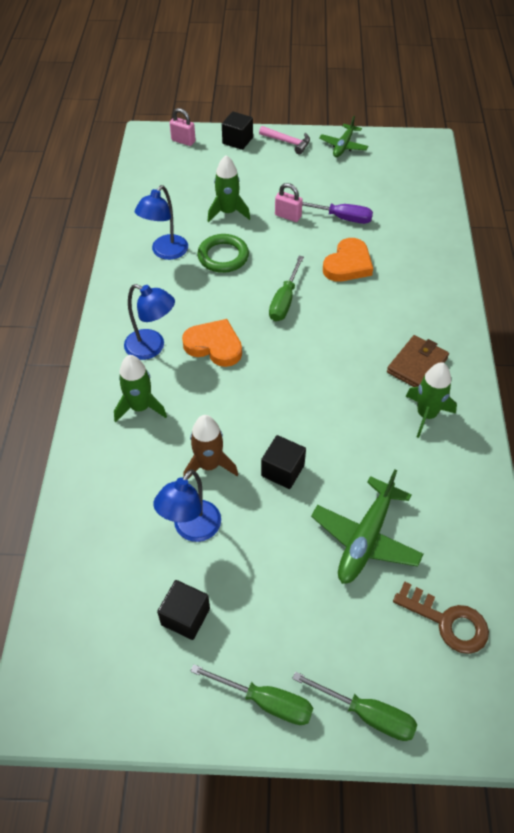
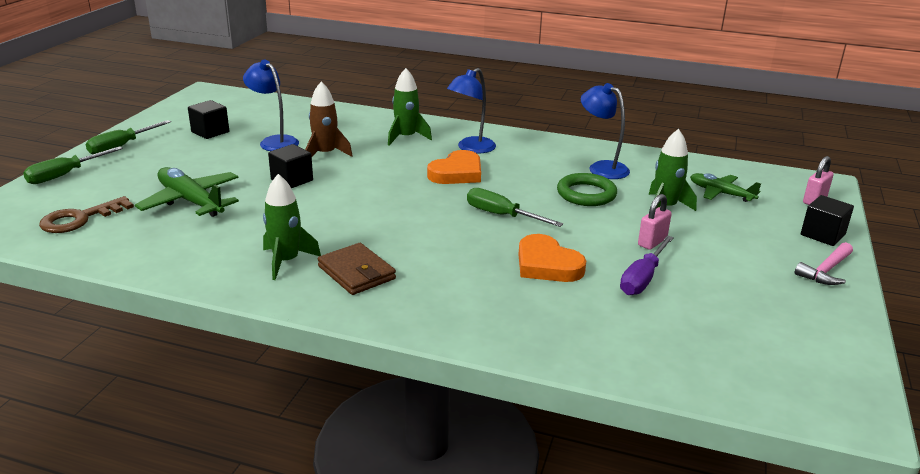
camera: 105 degrees right, 25 degrees down
green plane [319,116,369,157] -> green plane moved to [690,173,761,202]

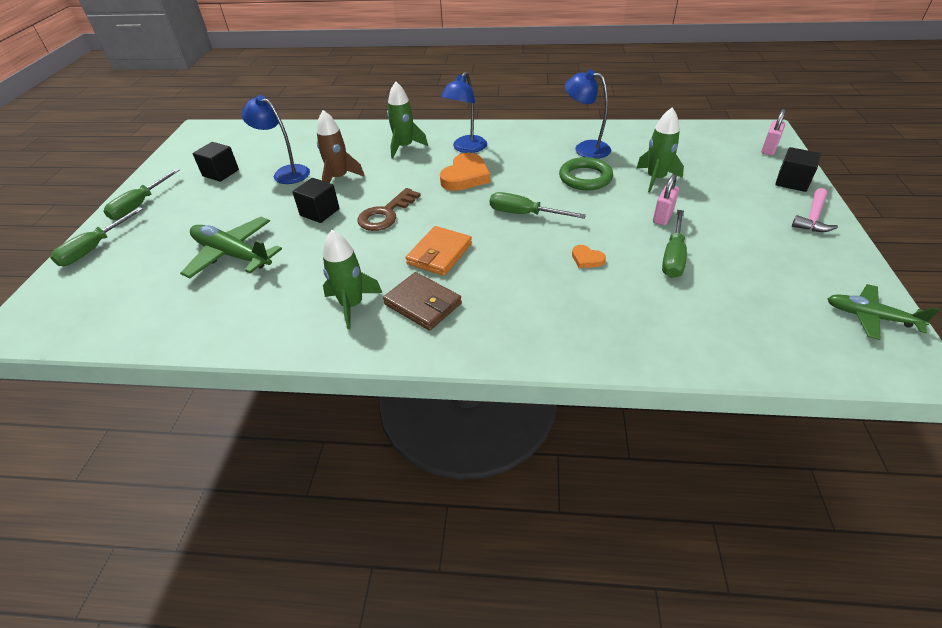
camera: 10 degrees left, 15 degrees up
brown key [39,196,134,233] -> brown key moved to [357,188,421,231]
orange heart [518,234,586,282] -> orange heart [572,245,606,268], size x0.50
purple screwdriver [620,235,674,295] -> green screwdriver [662,210,687,278]
green plane [690,173,761,202] -> green plane moved to [827,284,939,340]
none -> orange wallet [406,226,472,276]

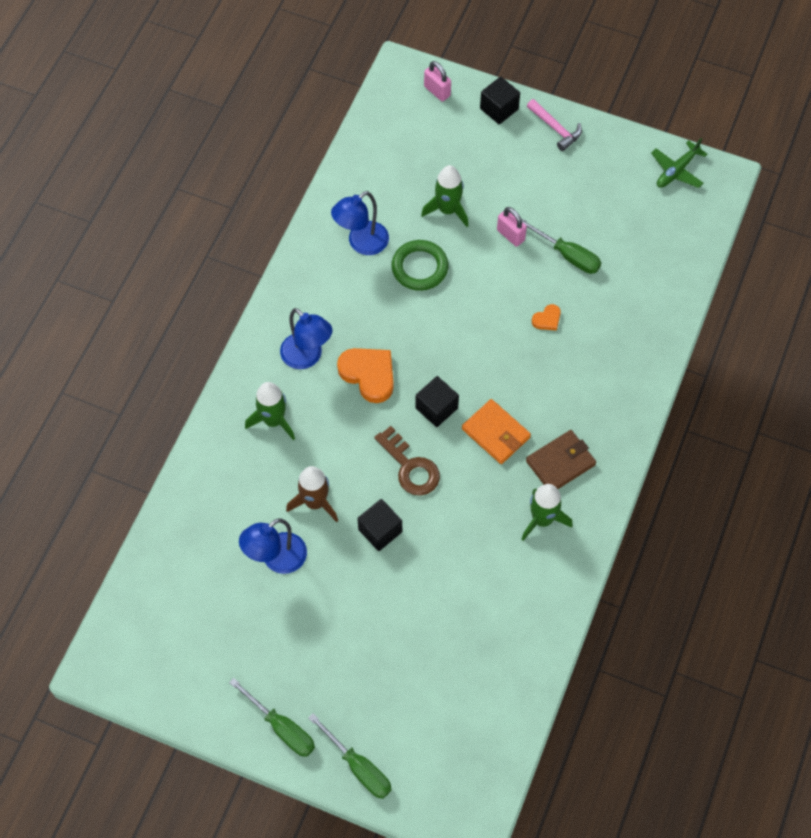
camera: 75 degrees left, 20 degrees up
green plane [180,217,282,279] -> none
black cube [193,142,239,182] -> black cube moved to [415,376,459,427]
green screwdriver [490,192,586,219] -> none

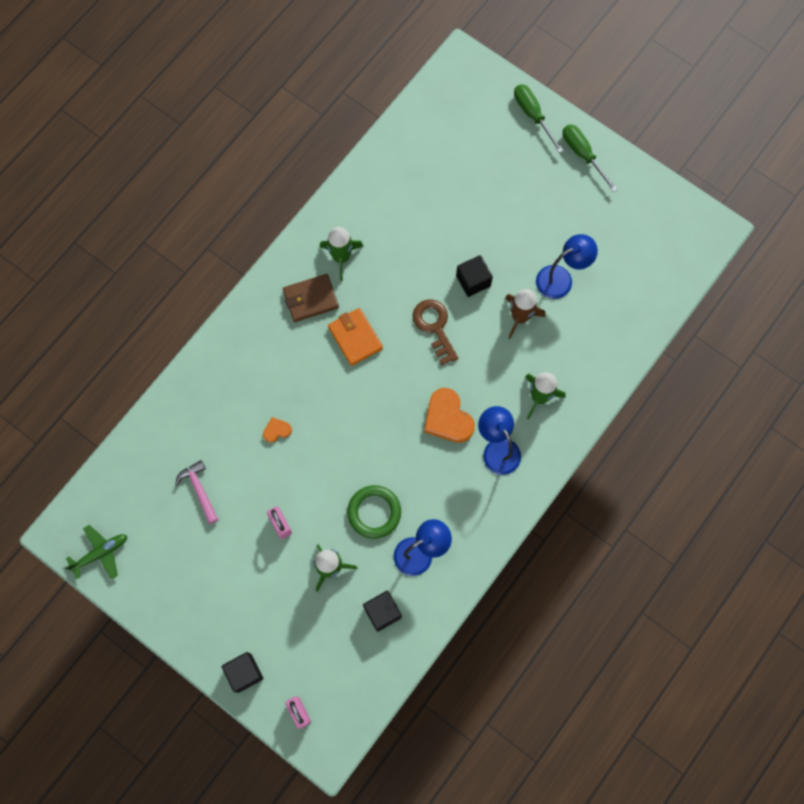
camera: 165 degrees left, 10 degrees up
black cube [415,376,459,427] -> black cube moved to [363,591,402,632]
green screwdriver [521,218,601,274] -> none
pink hammer [527,99,582,151] -> pink hammer moved to [175,460,219,524]

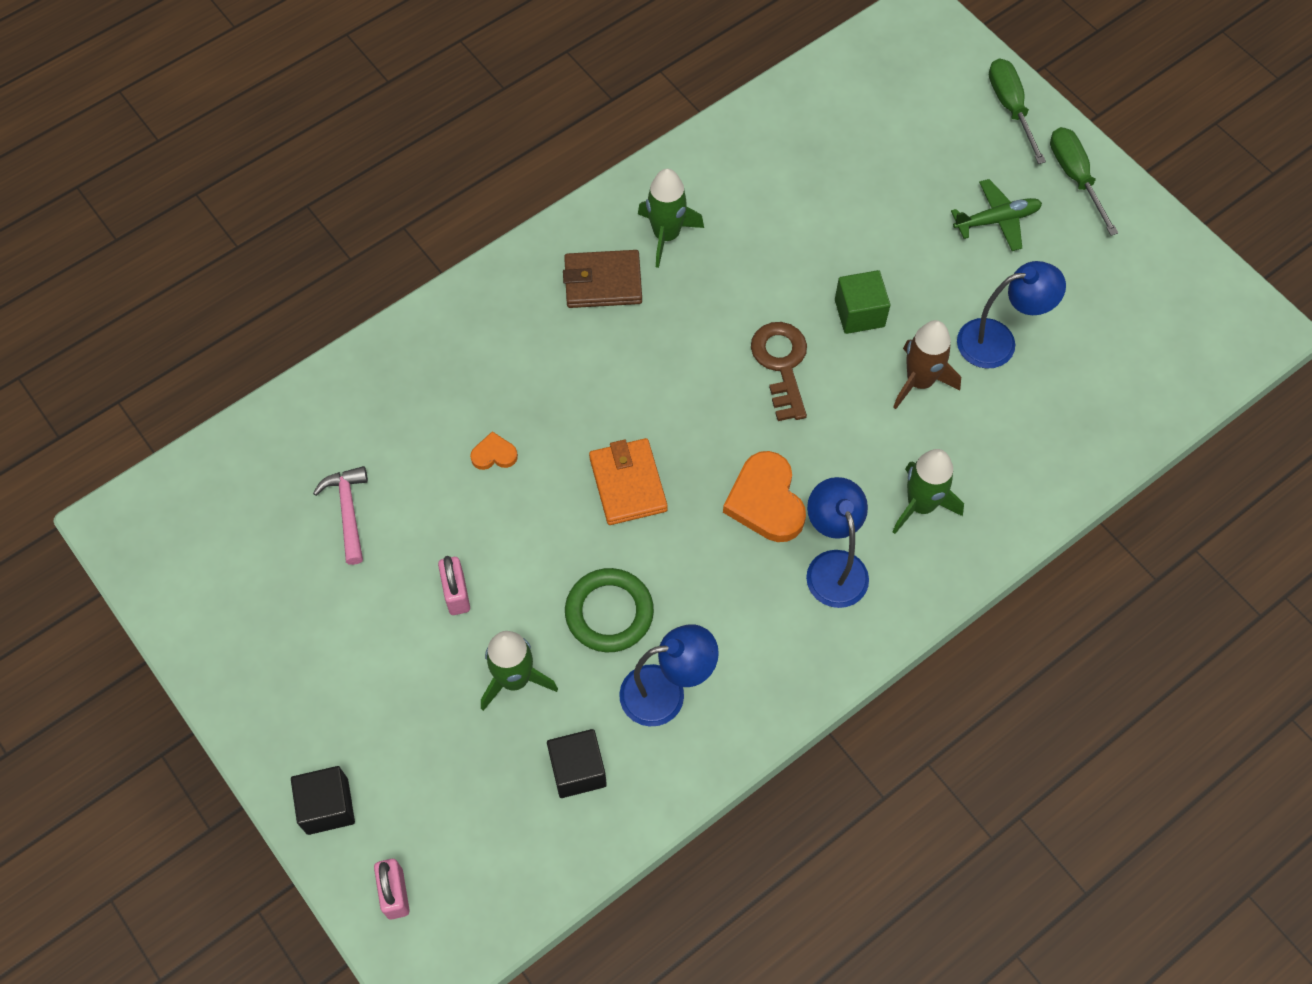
camera: 15 degrees right, 10 degrees down
green plane [65,525,127,580] -> green plane moved to [951,179,1042,251]
orange wallet [328,308,383,366] -> orange wallet moved to [589,438,668,525]
black cube [456,255,493,297] -> green cube [835,270,890,334]

